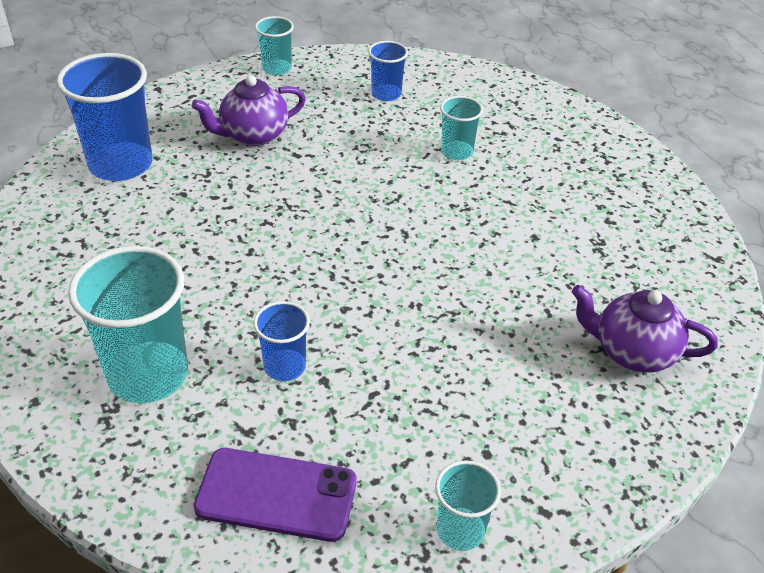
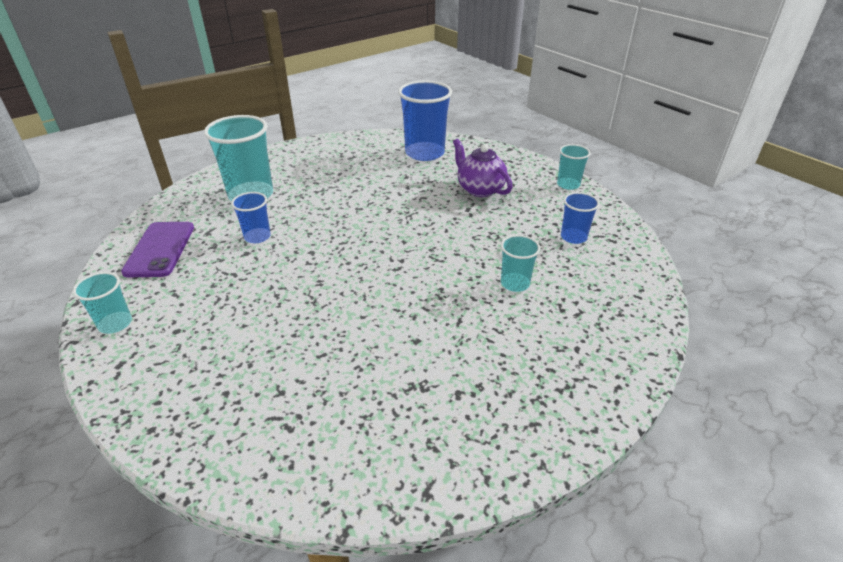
camera: 80 degrees right, 5 degrees down
purple teapot [572,285,718,372] -> none

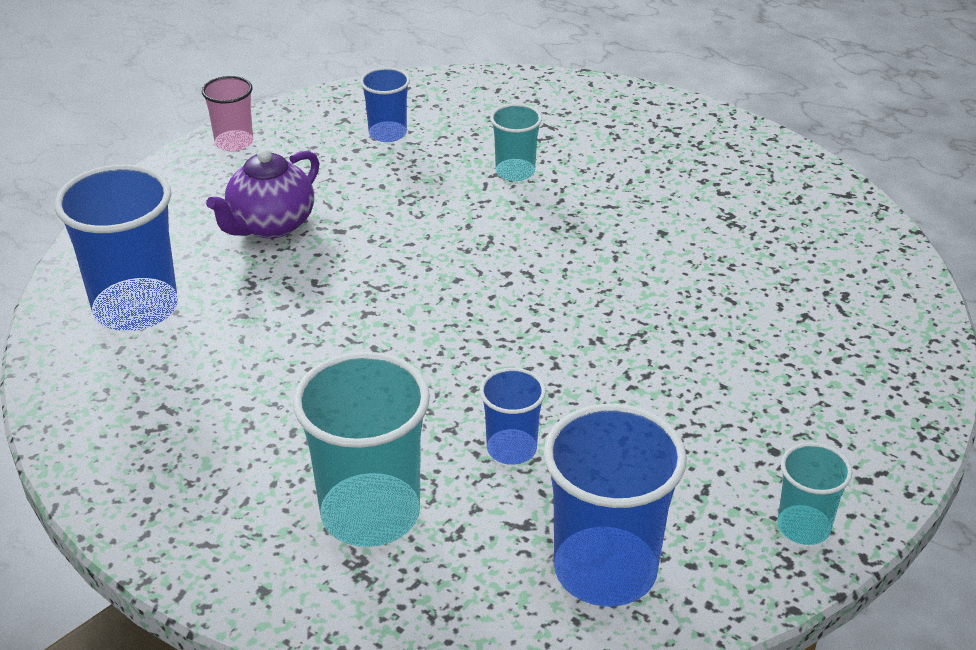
camera: 105 degrees left, 0 degrees up
purple phone [121,222,194,277] -> blue cup [544,404,687,607]
turquoise cup [557,144,591,190] -> pink cup [202,76,253,151]

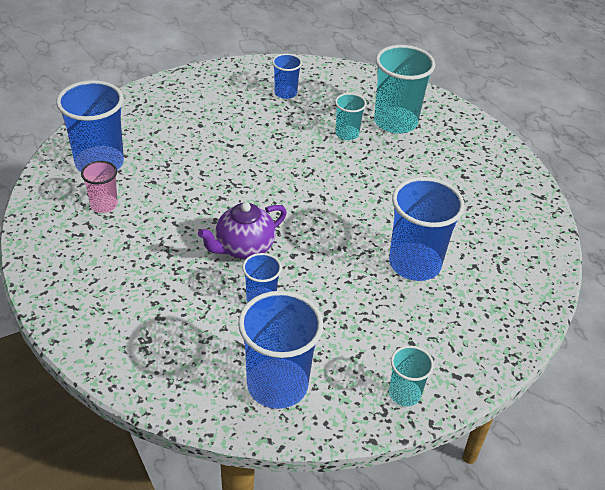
camera: 15 degrees right, 5 degrees up
pink cup [202,76,253,151] -> pink cup moved to [81,161,118,213]
purple teapot [206,149,319,238] -> purple teapot moved to [198,202,287,259]
turquoise cup [293,352,430,547] -> turquoise cup moved to [374,45,435,133]
none -> blue cup [389,177,465,281]

